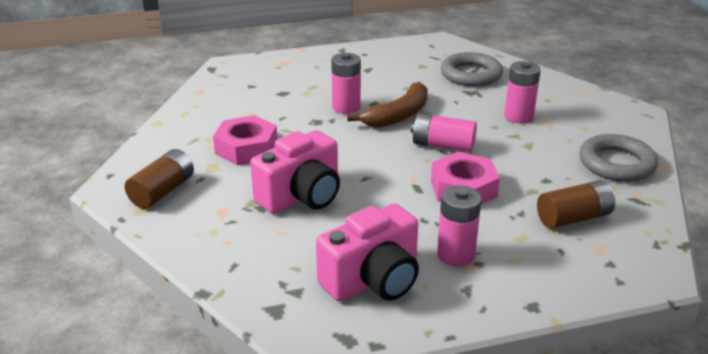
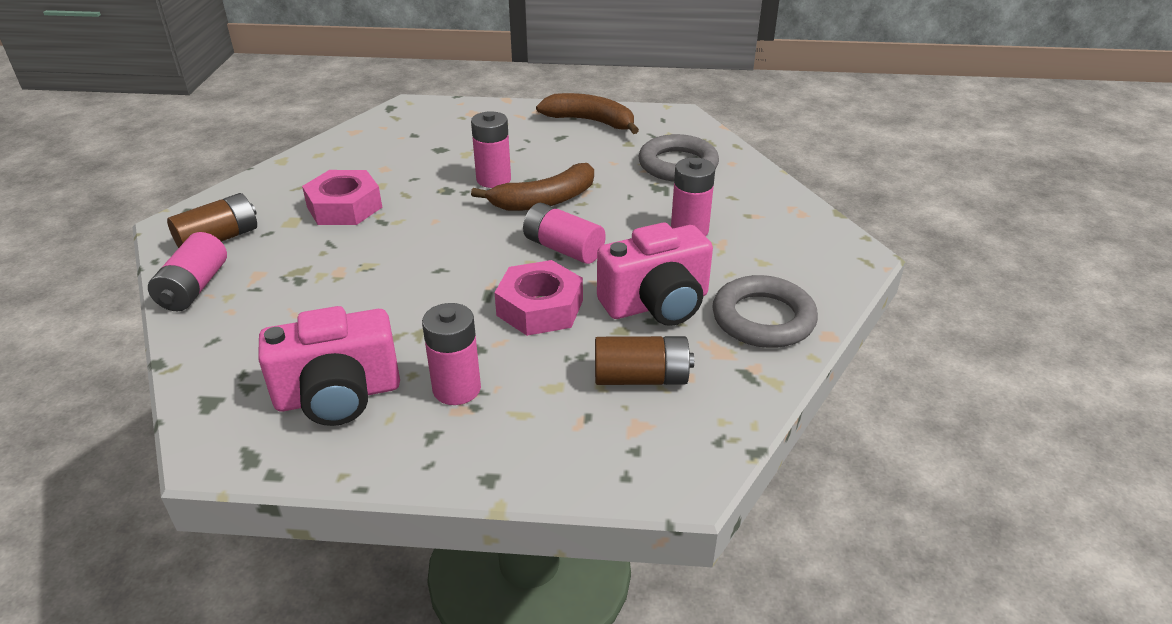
camera: 20 degrees right, 5 degrees up
pink camera [250,130,340,214] -> pink camera moved to [597,223,713,326]
none -> pink battery [148,232,227,311]
none -> brown banana [536,93,639,134]

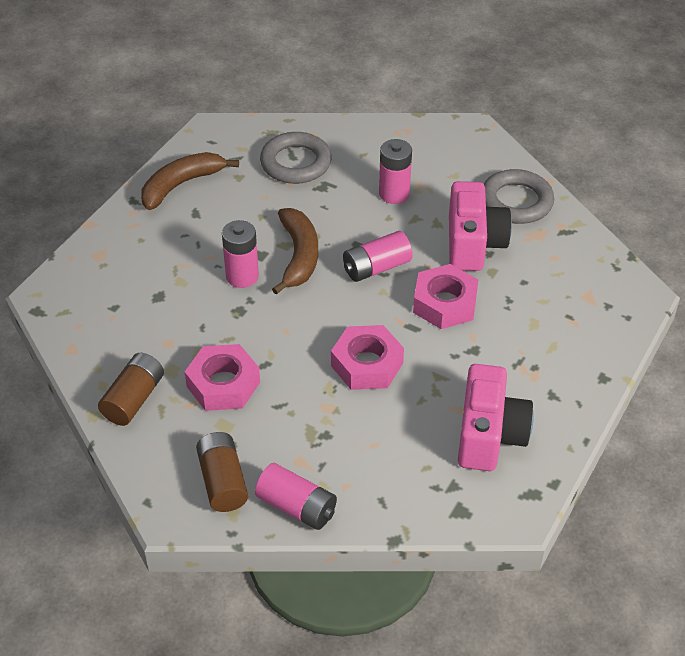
camera: 65 degrees left, 10 degrees up
pink battery [422,303,481,405] -> none
brown battery [595,336,694,385] -> brown battery moved to [98,353,164,426]
none -> pink nut [331,325,404,390]

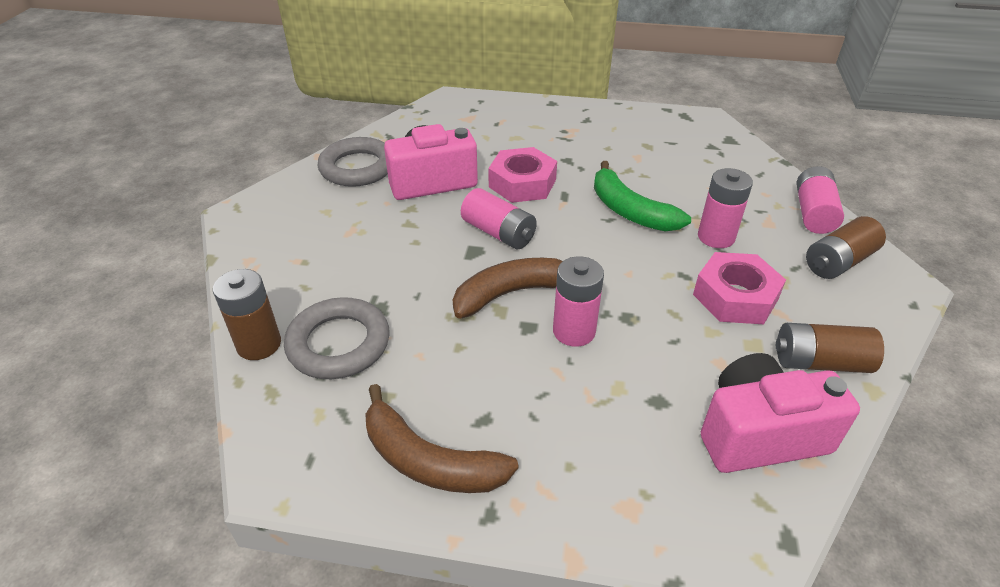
camera: 110 degrees left, 5 degrees down
pink nut [331,325,404,390] -> green banana [594,161,691,231]
pink battery [379,139,412,204] -> pink battery moved to [698,168,753,248]
pink camera [458,364,534,471] -> pink camera moved to [701,353,860,473]
none -> brown battery [213,269,281,360]

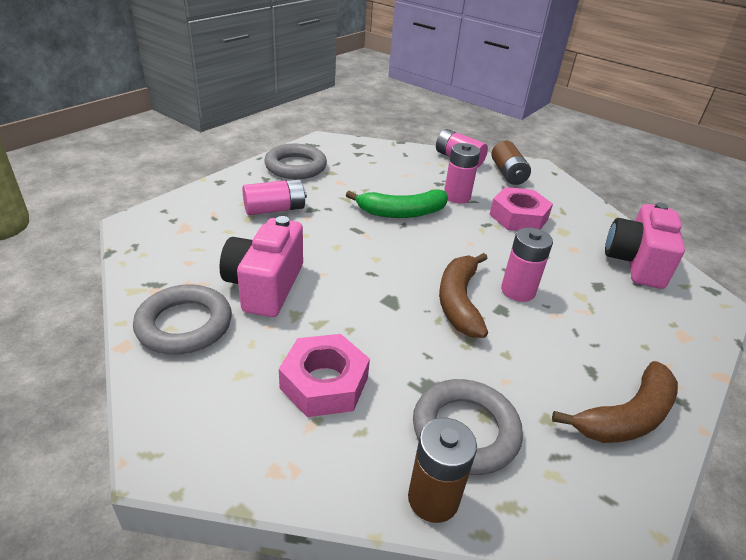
camera: 65 degrees left, 5 degrees down
pink battery [461,188,537,249] -> pink battery moved to [242,179,307,215]
pink nut [488,147,557,203] -> pink nut moved to [279,334,370,417]
brown battery [776,323,884,373] -> none
none -> grey ring [264,144,327,179]

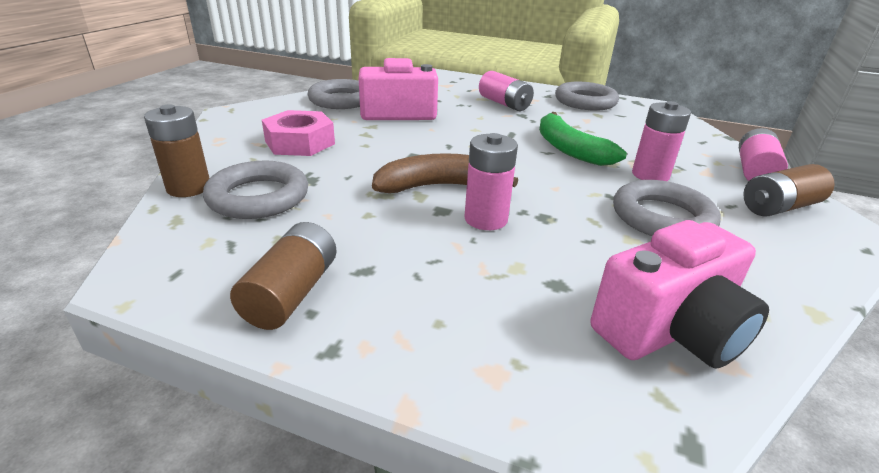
camera: 75 degrees right, 5 degrees down
pink nut [489,187,553,231] -> grey ring [613,180,721,236]
brown banana [552,361,678,443] -> brown battery [230,222,337,330]
pink camera [605,202,685,289] -> pink camera turned 150 degrees clockwise [591,220,769,369]

